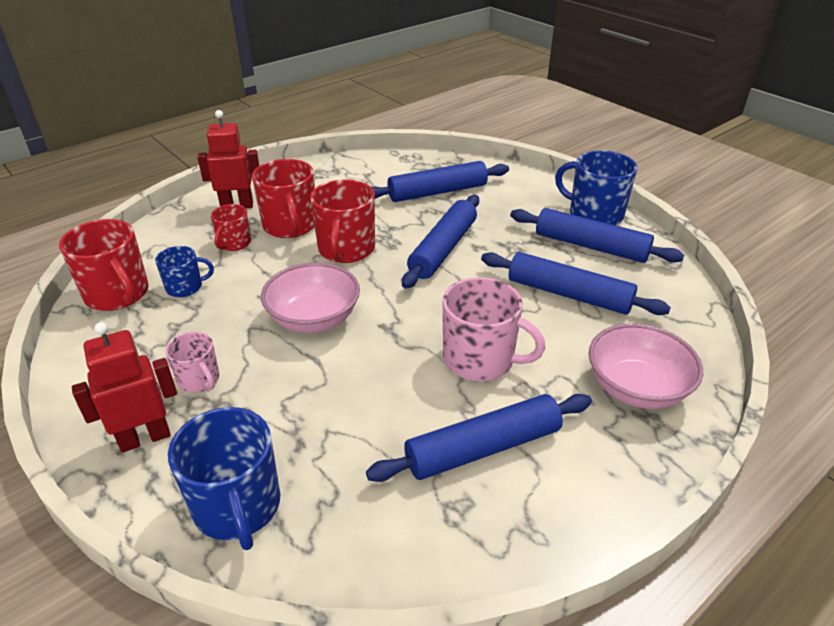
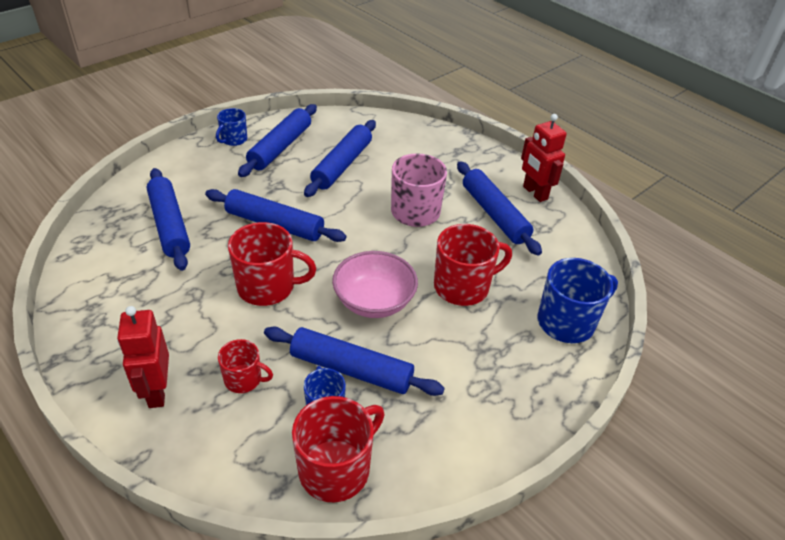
camera: 95 degrees left, 5 degrees up
red robot [72,322,177,453] -> red robot moved to [521,114,567,202]
pink mug [165,332,220,393] -> none
red mug [252,159,315,238] -> red mug moved to [434,224,512,306]
blue mug [555,150,637,225] -> blue mug [216,108,247,146], size x0.57
pink bowl [589,323,703,409] -> none
none -> blue rolling pin [264,326,445,396]

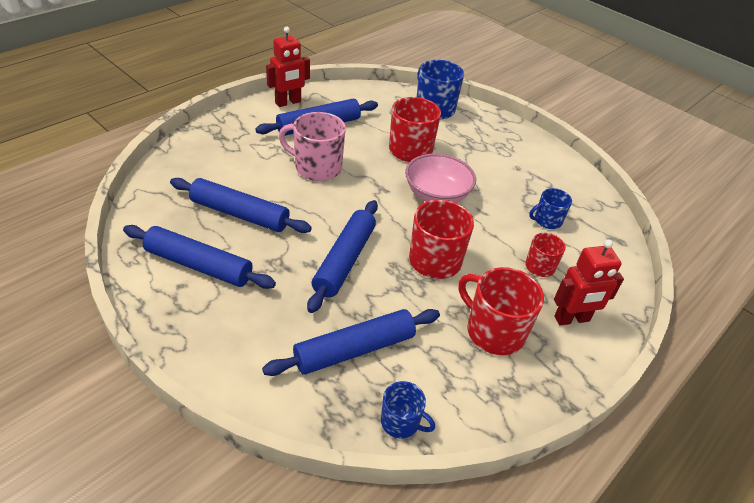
camera: 95 degrees left, 0 degrees up
blue mug [216,108,247,146] -> blue mug moved to [381,381,435,438]
blue rolling pin [264,326,445,396] -> none
red mug [292,396,384,502] -> red mug moved to [459,267,544,355]

